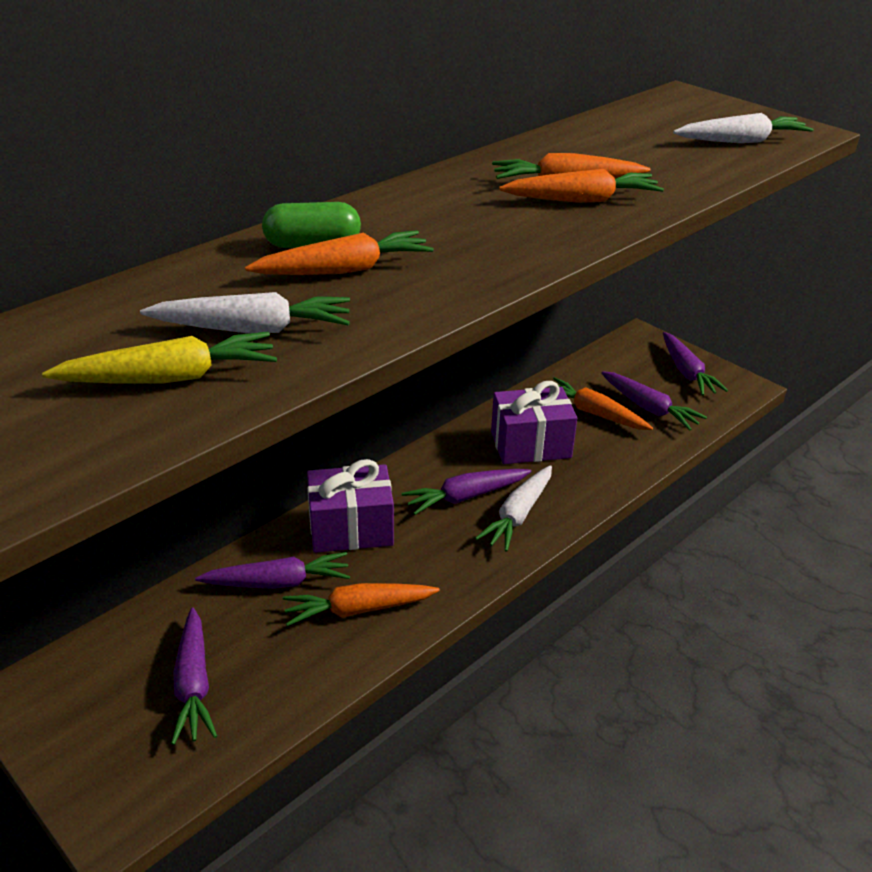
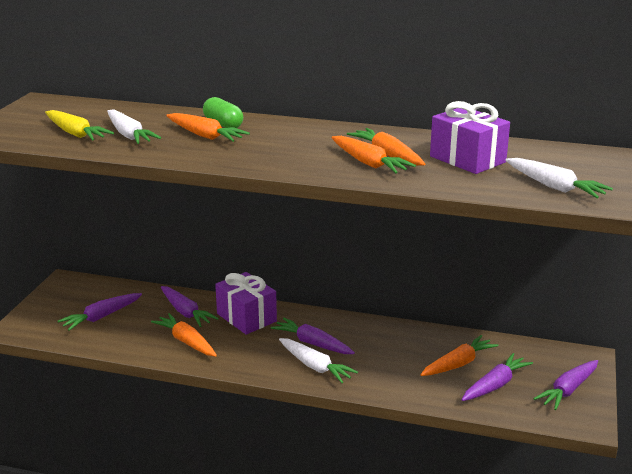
camera: 60 degrees right, 10 degrees down
white carrot [475,465,552,552] -> white carrot turned 135 degrees counterclockwise [279,338,358,383]
purple gift [491,381,577,464] -> purple gift moved to [430,101,510,174]
orange carrot [553,377,653,430] -> orange carrot turned 45 degrees clockwise [421,335,499,376]
purple carrot [601,371,707,430] -> purple carrot turned 150 degrees counterclockwise [462,353,533,401]

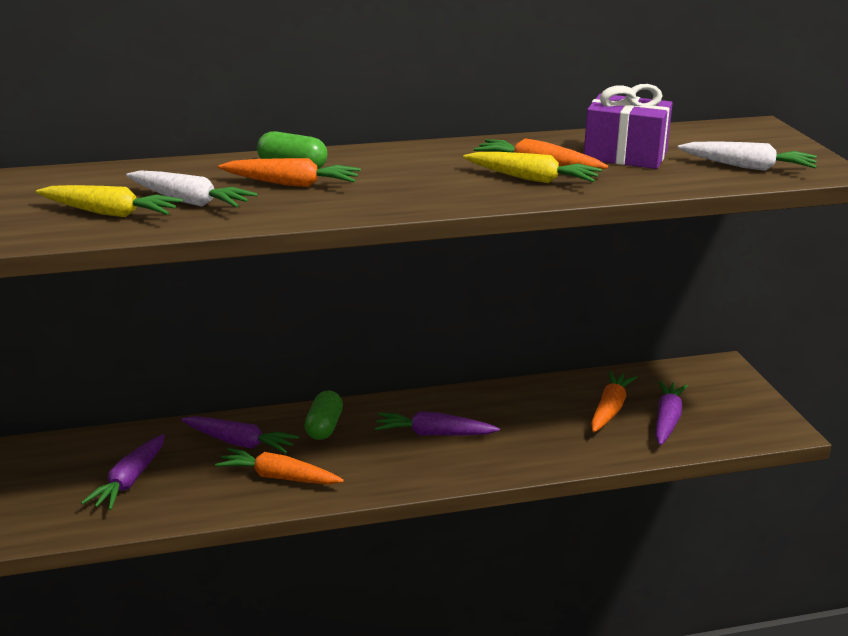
camera: 30 degrees left, 0 degrees up
purple gift [215,272,277,335] -> green capsule [304,391,343,440]
white carrot [279,338,358,383] -> none
orange carrot [331,136,416,174] -> yellow carrot [463,152,602,183]
purple carrot [533,360,598,410] -> none

